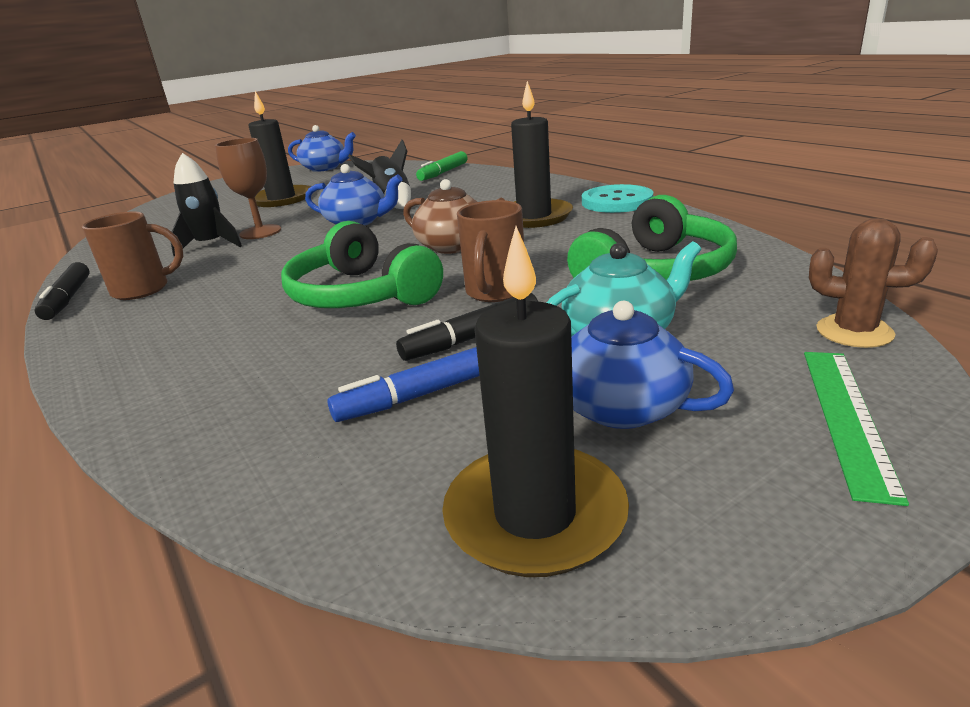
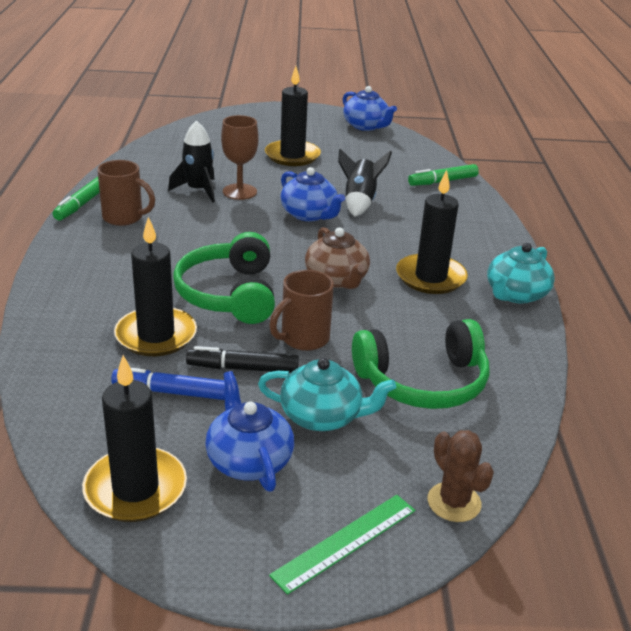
camera: 30 degrees right, 5 degrees up
black marker [34,262,90,320] -> green marker [53,177,100,220]
turquoise button [582,184,653,213] -> turquoise teapot [487,243,555,304]
none -> black candle [114,217,197,356]

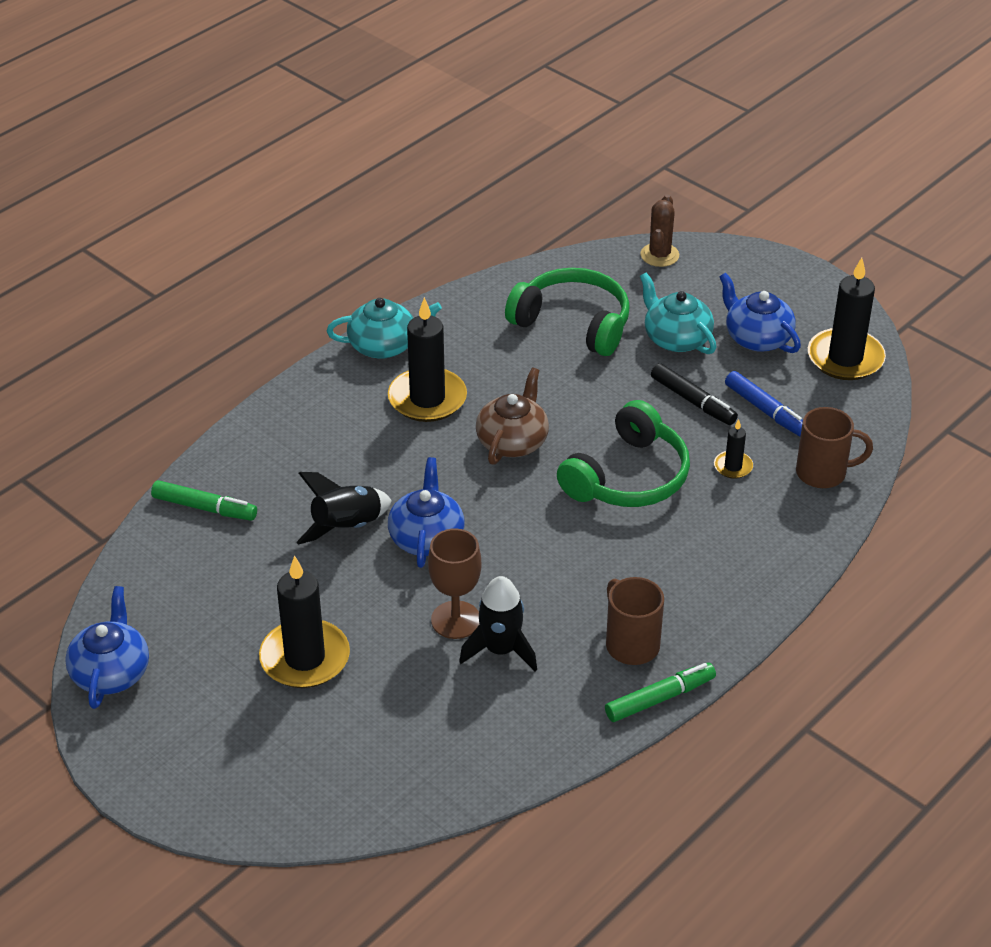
camera: 135 degrees left, 10 degrees up
black candle [114,217,197,356] -> black candle [714,419,753,479], size x0.48
blue teapot [205,371,294,492] -> blue teapot turned 120 degrees clockwise [719,273,801,353]
brown mug [269,270,334,351] -> brown mug moved to [796,407,873,488]
green ruler [269,495,416,595] -> none

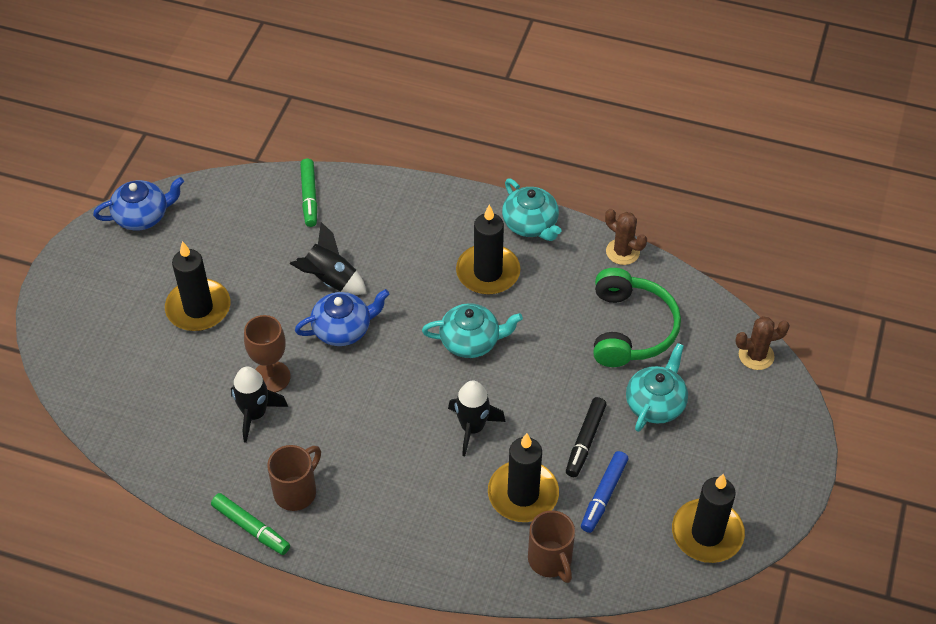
camera: 65 degrees right, 10 degrees up
brown teapot [476,368,549,465] -> turquoise teapot [422,303,523,358]
green headphones [557,400,690,507] -> black rocket [448,381,506,456]
black candle [714,419,753,479] -> black candle [488,433,559,522], size x2.09
blue teapot [719,273,801,353] -> none
none -> brown cactus [605,209,647,265]

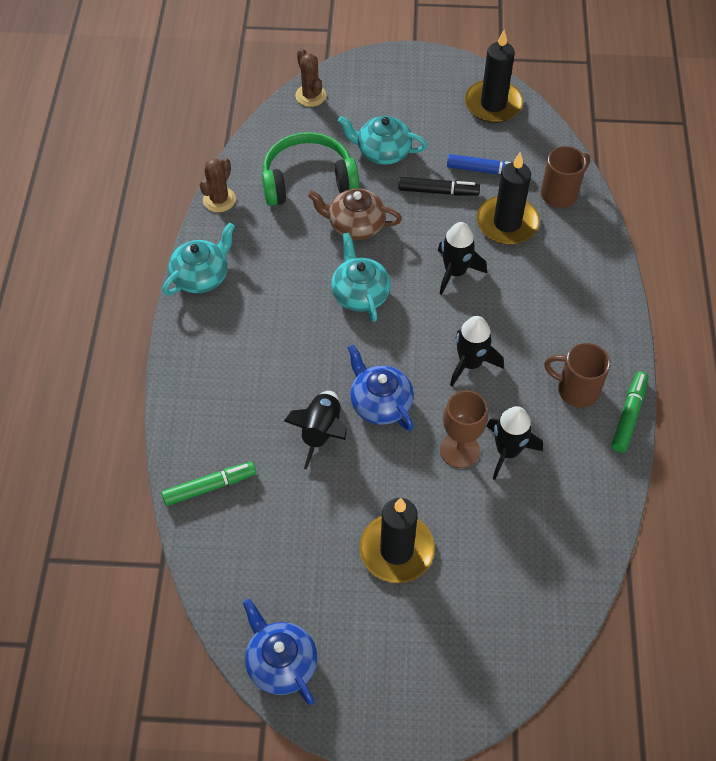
camera: 105 degrees left, 5 degrees up
black candle [456,205,520,295] -> none
none -> brown teapot [308,188,402,240]
none -> black rocket [450,316,504,386]

